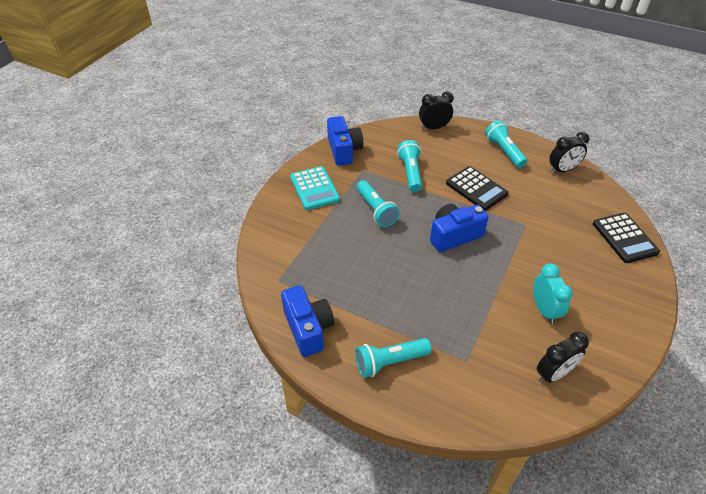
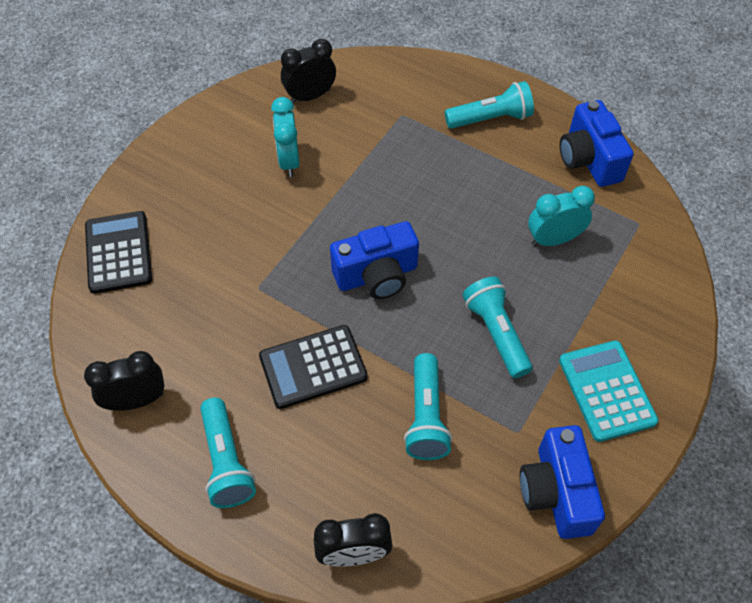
camera: 175 degrees left, 10 degrees up
black calculator [446,166,509,211] -> black calculator turned 75 degrees counterclockwise [259,325,368,409]
none -> turquoise clock [528,186,595,246]

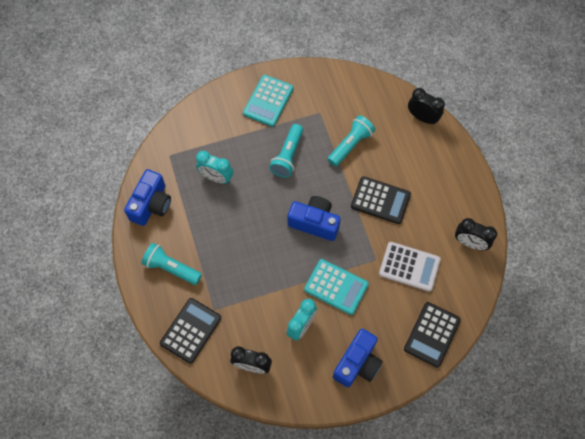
camera: 140 degrees left, 10 degrees up
turquoise flashlight [200,398,256,508] -> none
blue camera [520,425,605,539] -> blue camera moved to [333,329,383,387]
none -> black calculator [160,298,221,364]
none -> turquoise calculator [304,259,369,315]
none -> white calculator [379,242,441,292]

